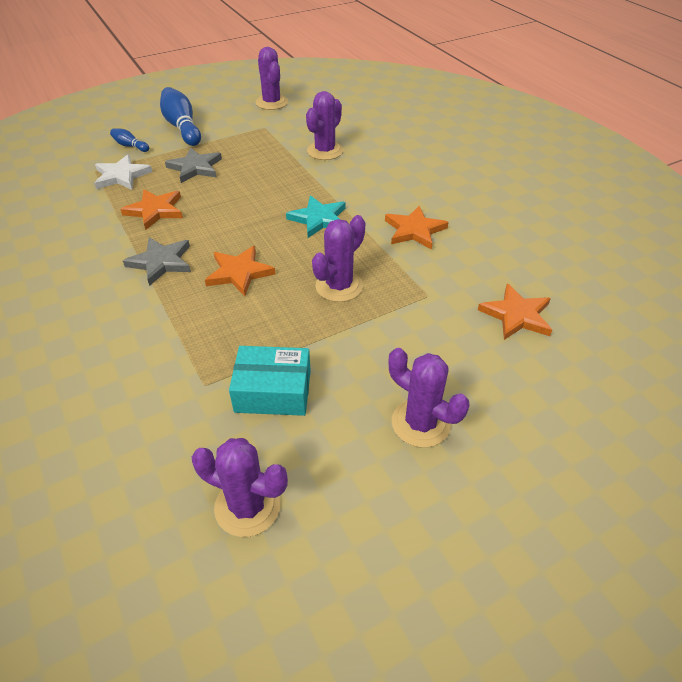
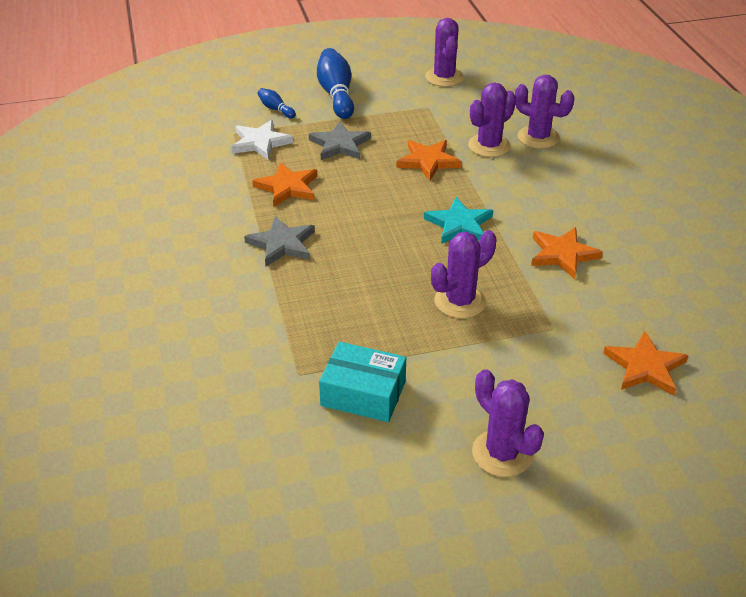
camera: 15 degrees right, 5 degrees down
purple cactus [192,438,288,537] -> purple cactus moved to [515,75,574,149]
orange star [205,246,275,296] -> orange star moved to [396,140,462,181]

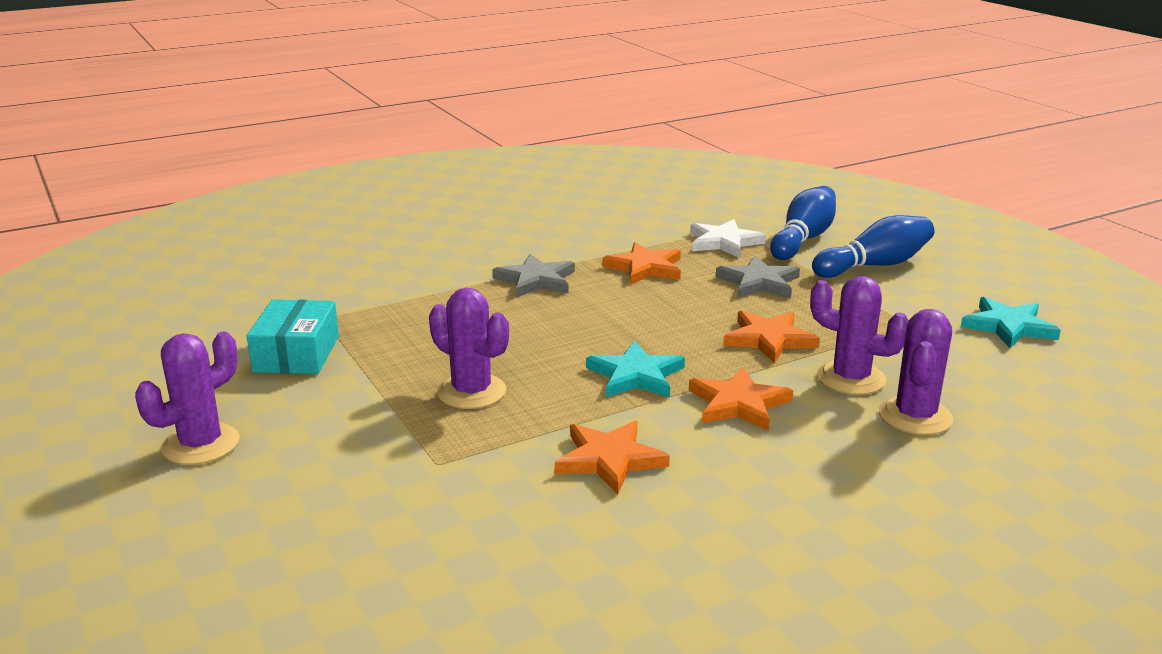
camera: 75 degrees right, 15 degrees down
blue bowling pin [258,88,296,119] -> blue bowling pin [770,186,836,260], size x2.00
purple cactus [425,18,464,87] -> turquoise star [961,297,1061,348]
orange star [603,331,689,396] -> orange star moved to [689,367,793,431]

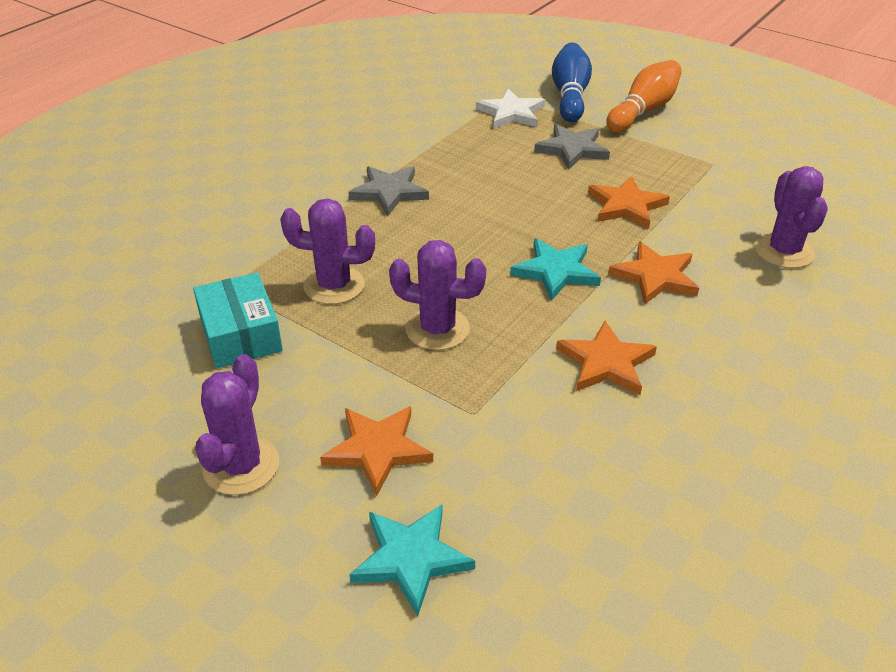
camera: 25 degrees left, 15 degrees up
orange star [602,242,681,285] -> orange star moved to [320,406,433,496]
purple cactus [810,276,908,395] -> purple cactus moved to [280,199,375,304]
blue bowling pin [812,215,934,278] -> orange bowling pin [606,60,682,133]
turquoise star [961,297,1061,348] -> turquoise star moved to [349,505,475,616]

